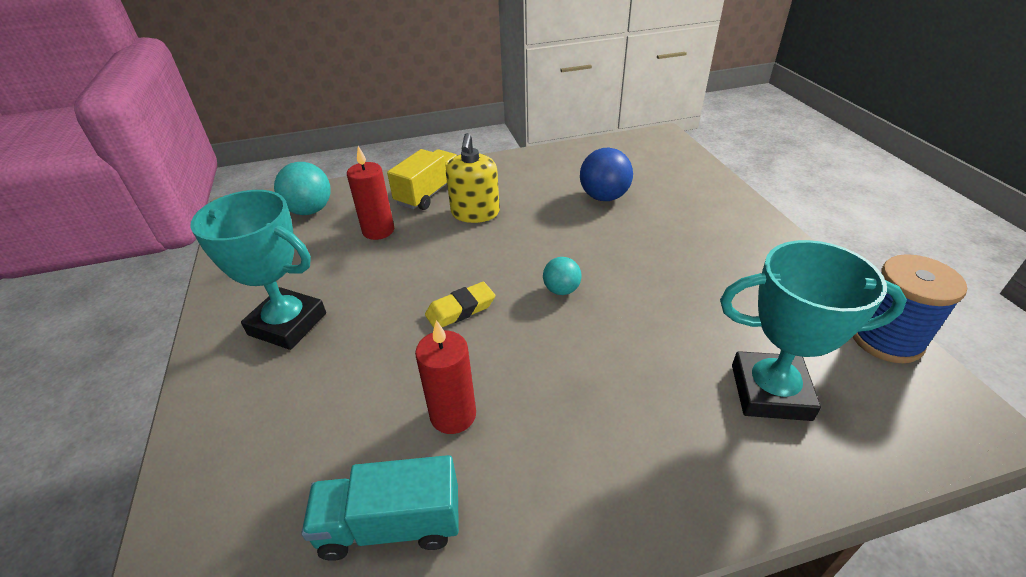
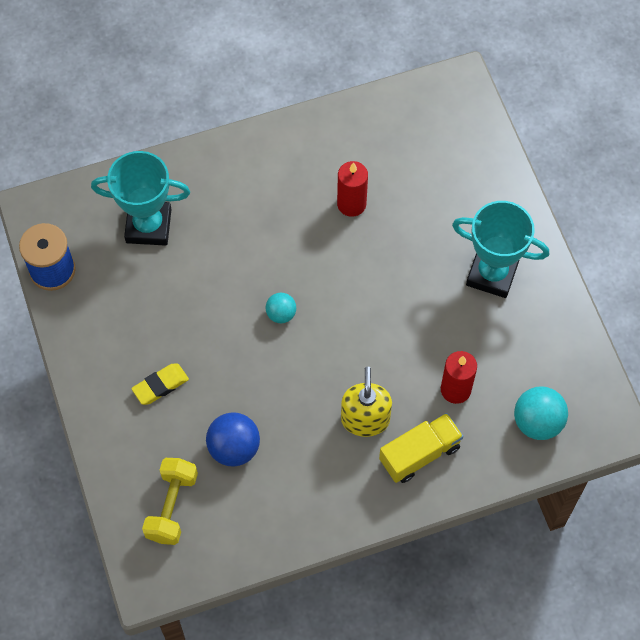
camera: 175 degrees right, 25 degrees up
turquoise truck [301,455,459,561] -> none
yellow truck [387,149,457,210] -> yellow truck turned 150 degrees counterclockwise [379,413,463,483]
yellow eraser [425,282,495,328] -> yellow eraser moved to [131,363,189,405]
none -> yellow dumbbell [142,458,198,545]

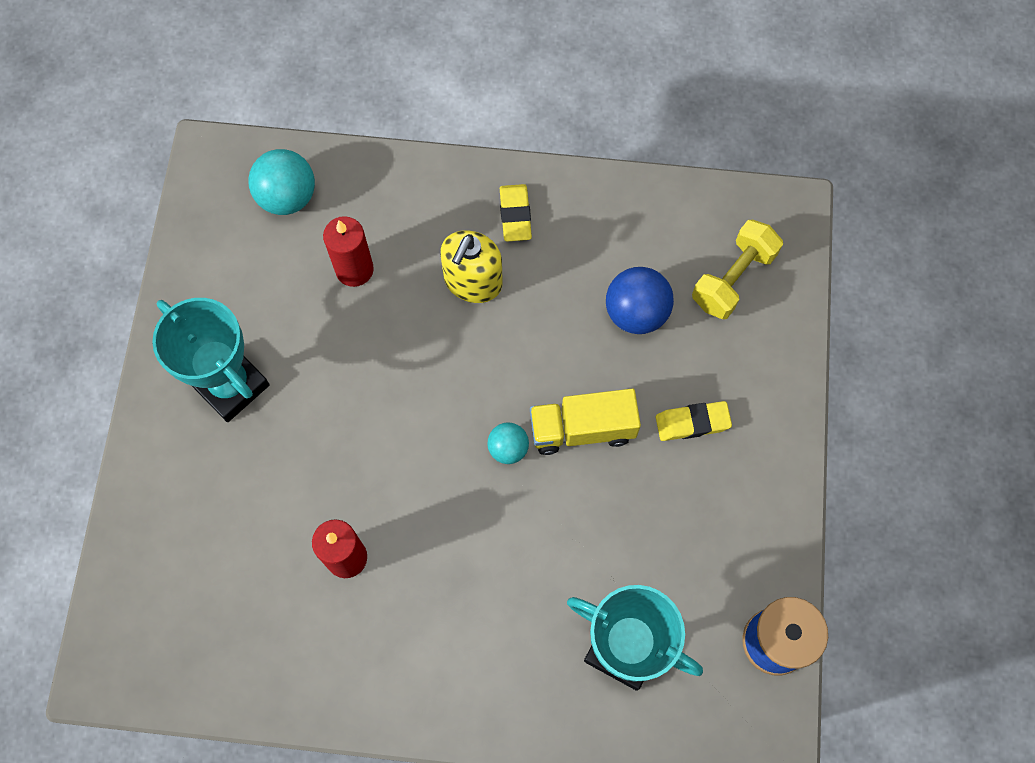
camera: 155 degrees left, 5 degrees up
yellow truck [379,413,463,483] -> yellow truck moved to [530,389,641,455]
none -> yellow eraser [500,184,532,242]

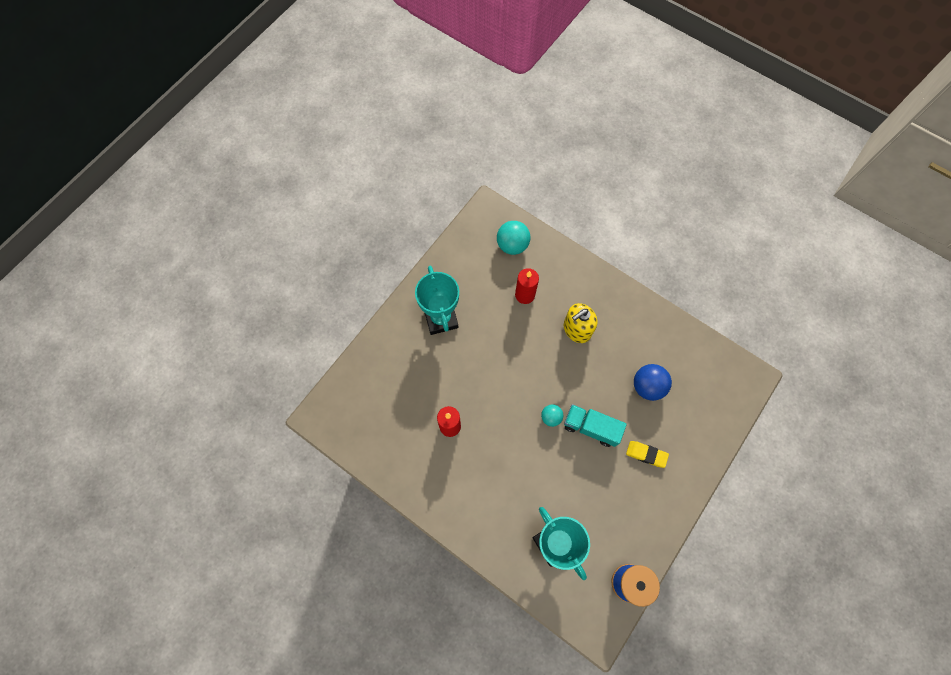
camera: 30 degrees right, 0 degrees up
yellow eraser [500,184,532,242] -> none
yellow truck [530,389,641,455] -> turquoise truck [564,404,627,447]
yellow dumbbell [692,220,783,319] -> none

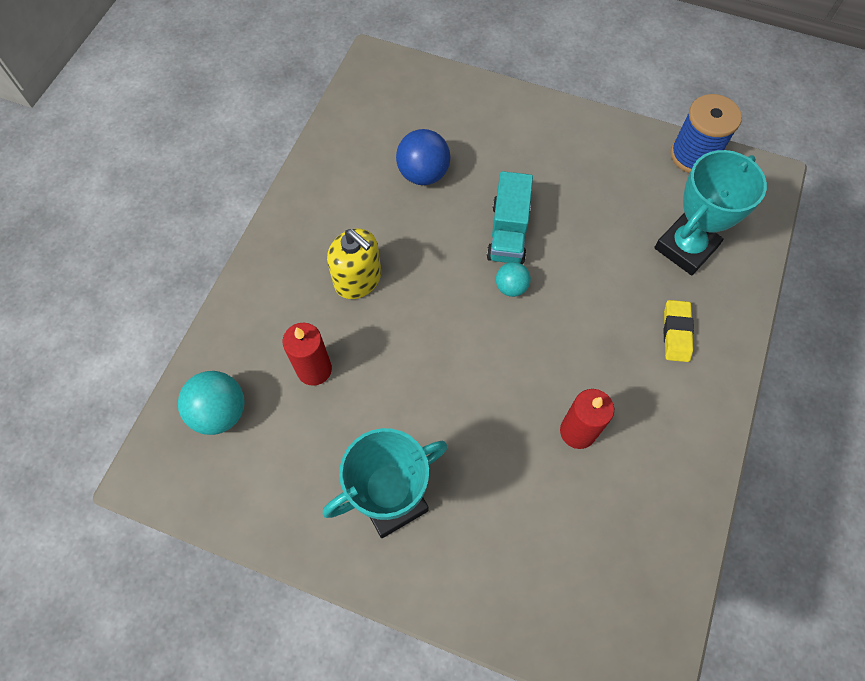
camera: 105 degrees left, 5 degrees down
yellow eraser [626,441,669,468] -> yellow eraser moved to [663,300,694,362]

